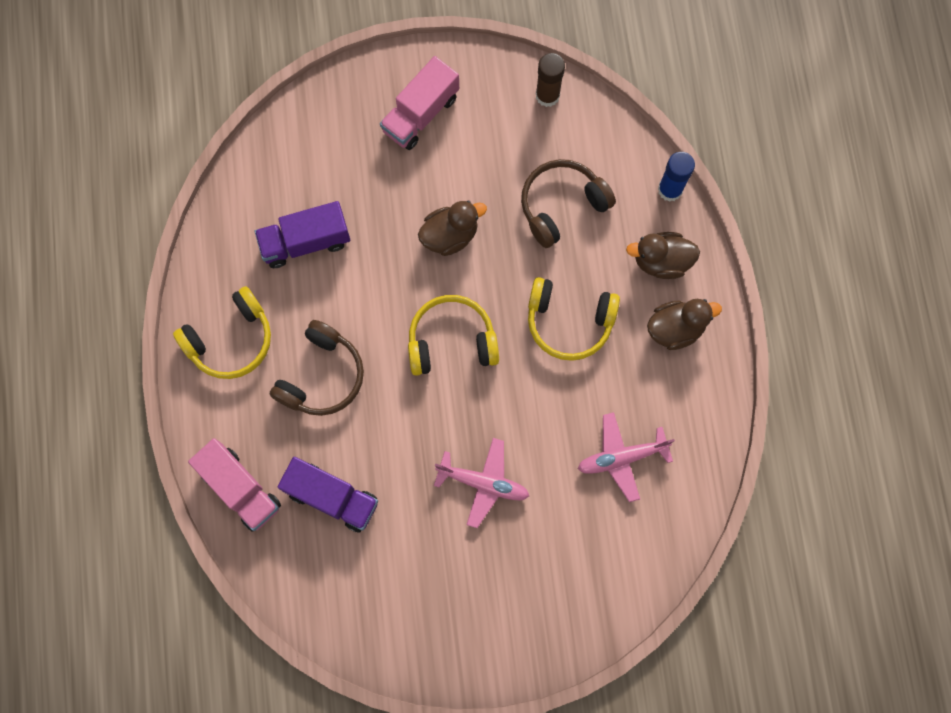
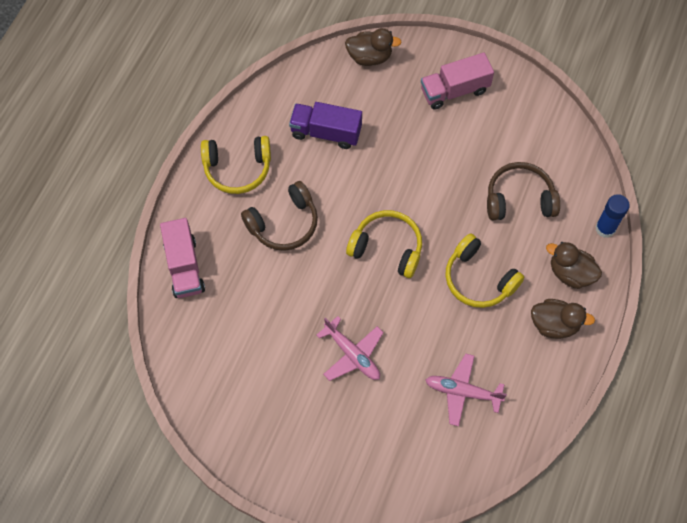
camera: 30 degrees right, 10 degrees down
purple truck [278,457,378,533] -> none
brown duck [418,201,487,256] -> brown duck moved to [345,28,402,66]
brown glue stick [536,53,565,107] -> none

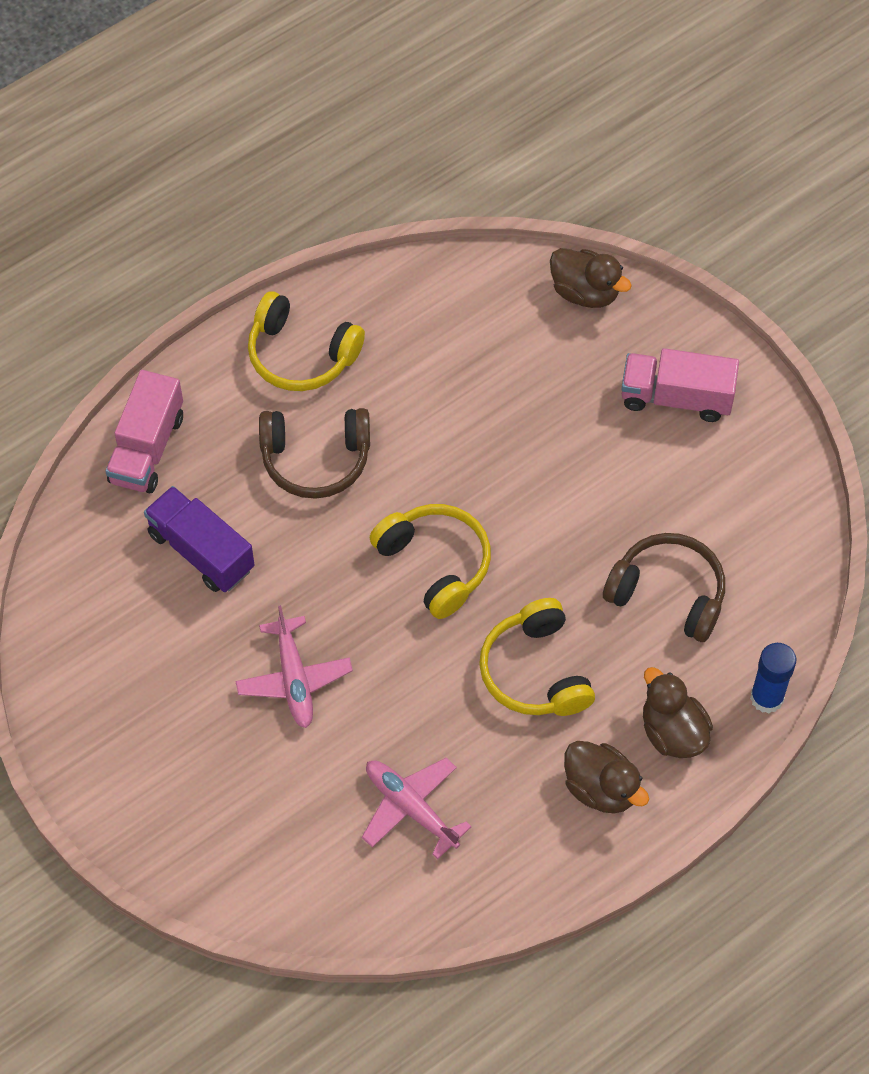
camera: 30 degrees right, 5 degrees down
purple truck [289,102,362,149] -> purple truck moved to [144,486,255,592]

